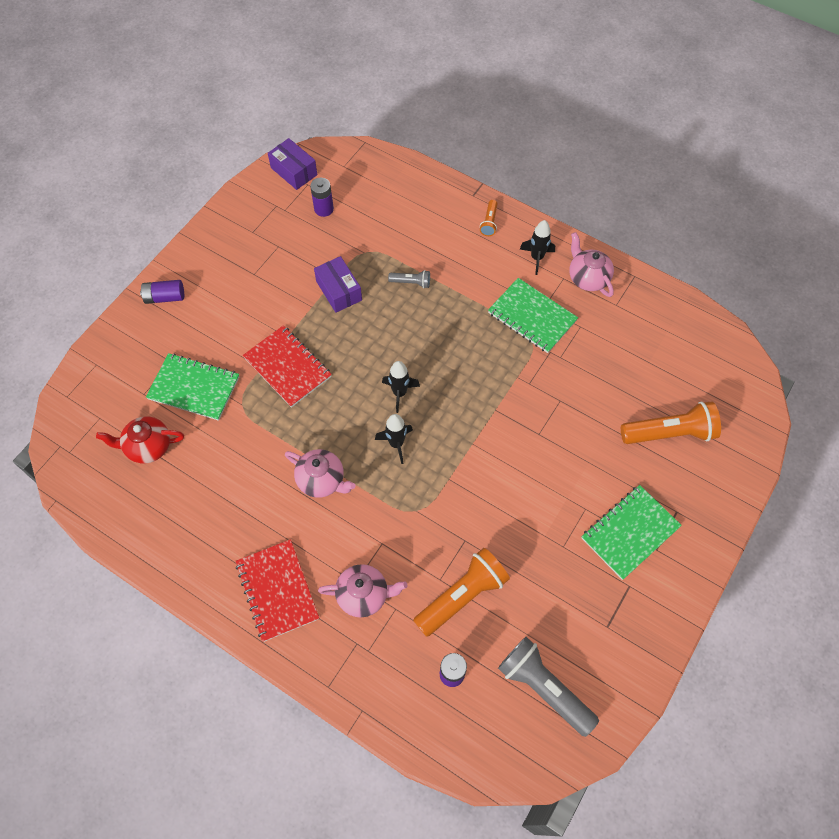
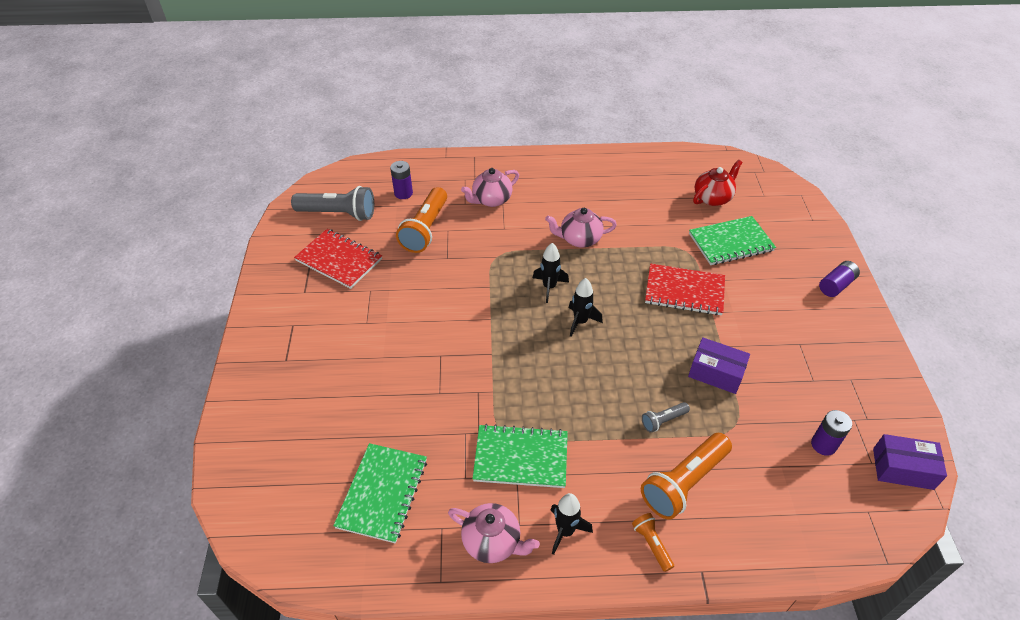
camera: 145 degrees right, 15 degrees down
red notebook [236,539,319,642] -> red notebook moved to [294,229,382,289]
green notebook [582,485,682,580] -> green notebook moved to [333,443,427,543]
orange flashlight [621,401,721,444] -> orange flashlight moved to [641,433,732,520]

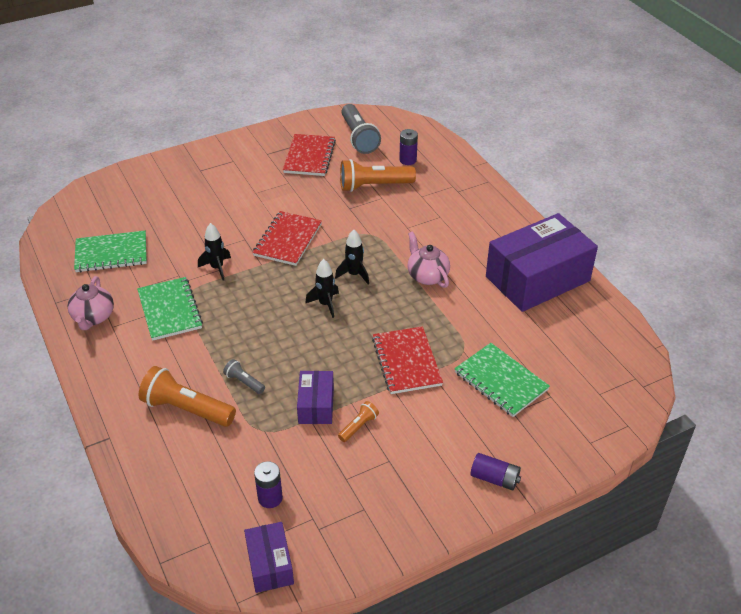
camera: 65 degrees right, 5 degrees down
pink teapot [461,168,519,207] -> none
black rocket [551,493,593,555] -> black rocket moved to [198,223,231,280]
orange flashlight [632,513,674,572] -> orange flashlight moved to [338,401,379,442]
red teapot [693,160,743,206] -> none
none -> red notebook [253,211,322,266]
none -> purple box [486,213,598,312]

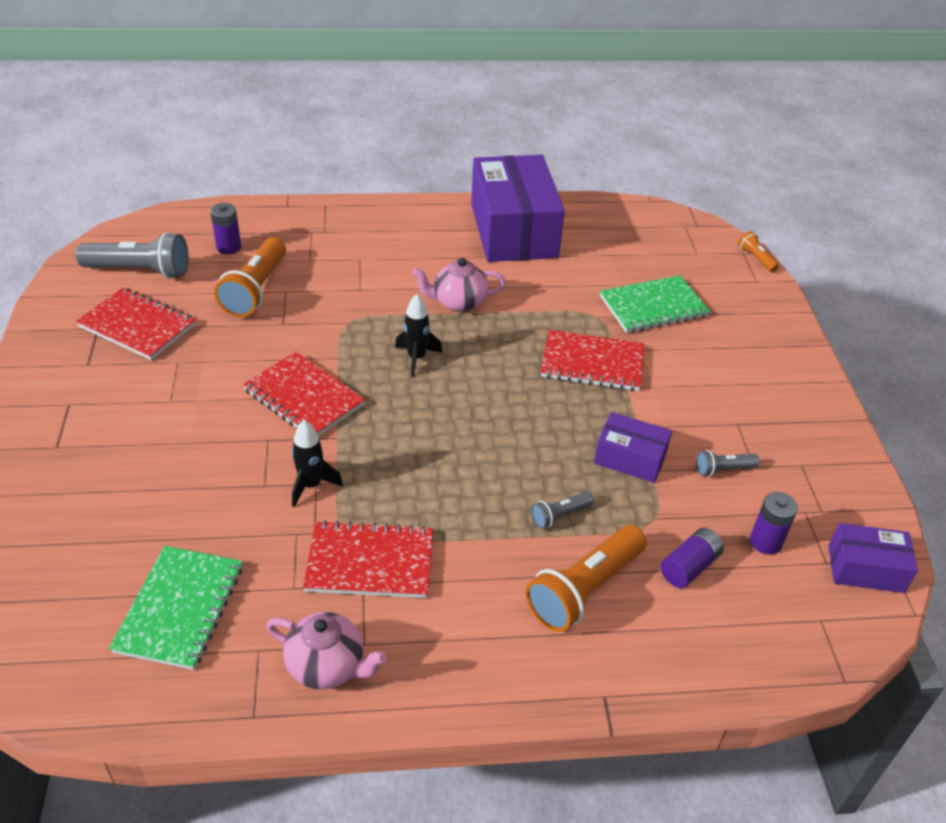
camera: 70 degrees left, 0 degrees up
green notebook [137,277,203,341] -> red notebook [303,520,433,598]
black rocket [305,259,339,318] -> none
orange flashlight [338,401,379,442] -> orange flashlight moved to [738,231,779,272]
purple battery [470,453,521,491] -> purple battery moved to [660,528,724,588]
none -> grey flashlight [696,450,760,477]

